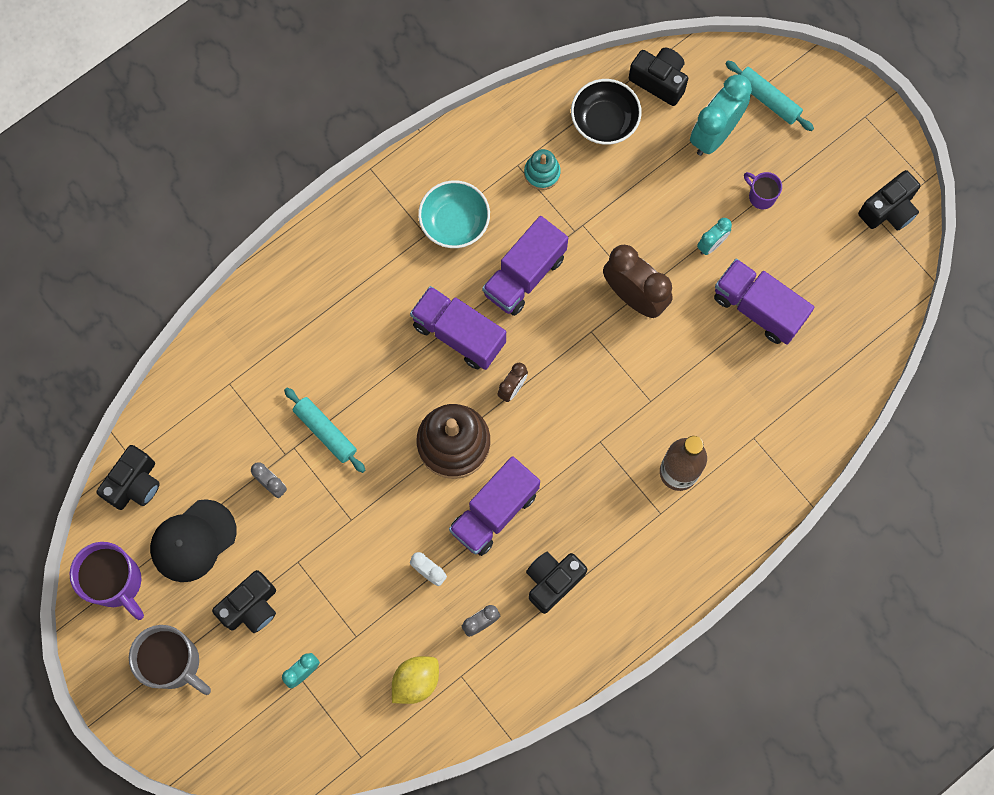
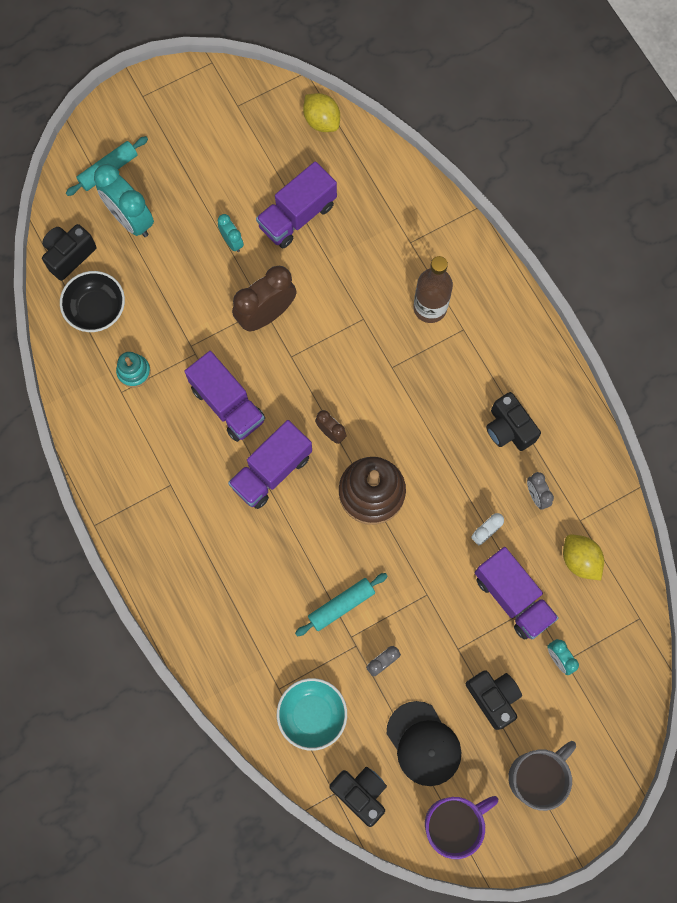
camera: 80 degrees left, 0 degrees up
turquoise bowl [418,180,490,248] -> turquoise bowl moved to [277,678,347,751]
purple truck [449,456,540,556] -> purple truck moved to [474,547,559,640]
purple mug [744,172,782,209] -> none
black camera [858,170,920,231] -> none
none -> yellow lemon [303,93,340,132]

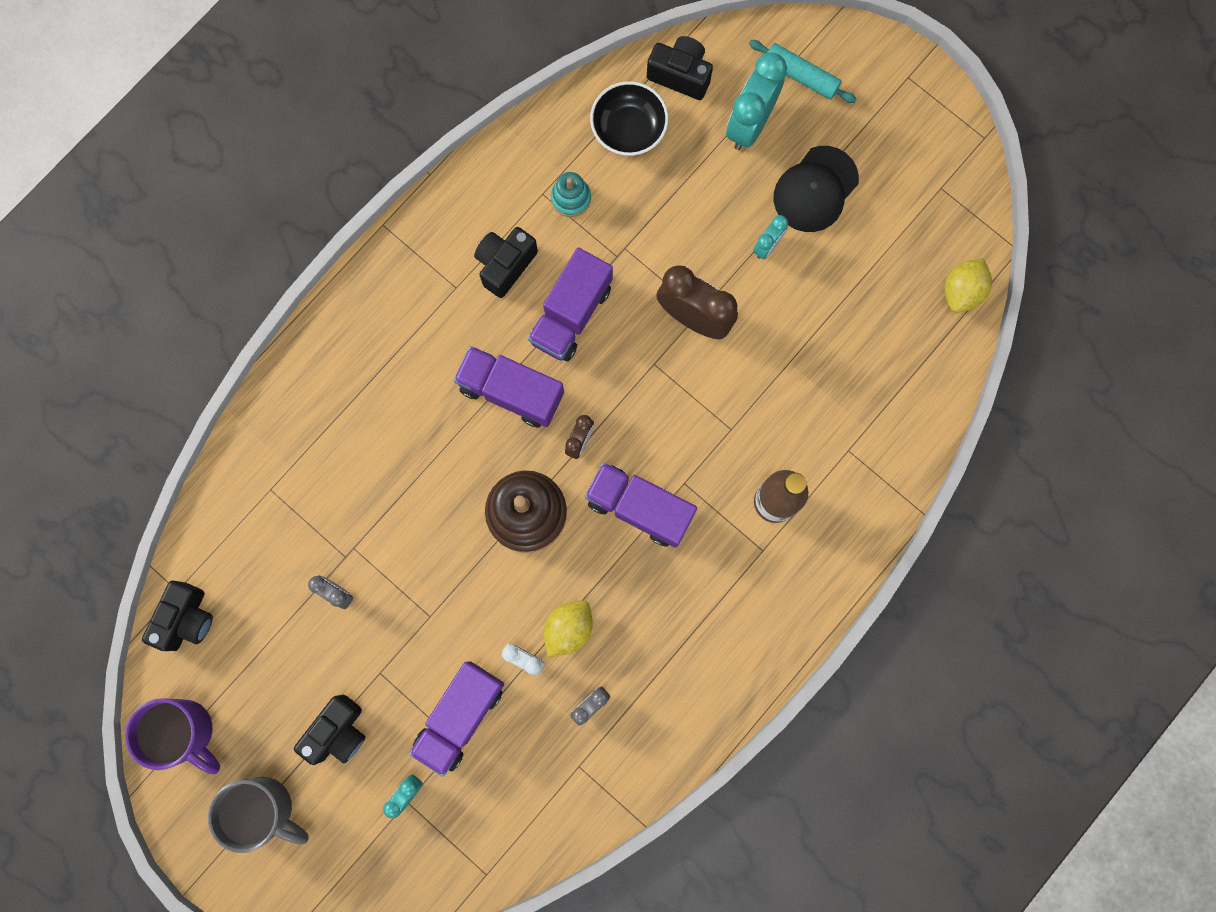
camera: 70 degrees right, 5 degrees up
purple truck [256,161,337,248] -> purple truck moved to [585,462,697,548]
turquoise bowl [277,678,347,751] -> none
turquoise rolling pin [295,573,387,636] -> none
black cap [387,701,461,786] -> black cap moved to [774,146,859,232]
black camera [486,392,541,451] -> black camera moved to [474,227,538,298]
yellow lemon [563,534,604,581] -> yellow lemon moved to [544,601,593,657]

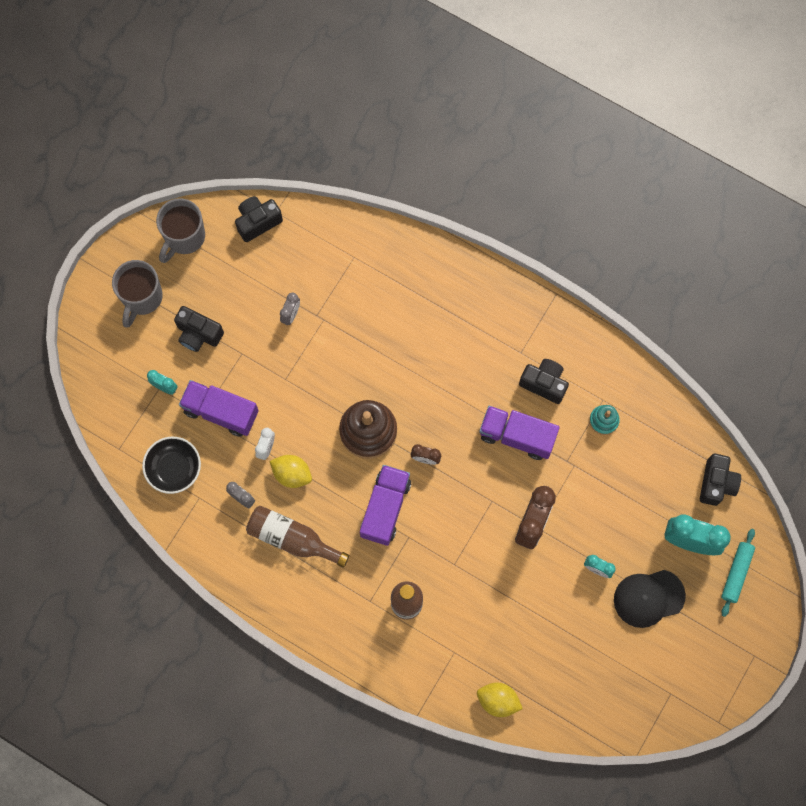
camera: 80 degrees right, 5 degrees down
purple mug [125,698,220,774] -> grey mug [156,198,205,263]
black camera [142,581,213,651] -> black camera turned 135 degrees clockwise [235,196,283,242]
purple truck [453,346,564,428] -> none
black bowl [590,81,668,156] -> black bowl moved to [142,437,201,494]
black cap [774,146,859,232] -> black cap turned 45 degrees counterclockwise [614,570,686,628]
yellow lemon [945,258,992,313] -> yellow lemon moved to [477,683,523,717]
none -> brown bottle [246,506,349,568]

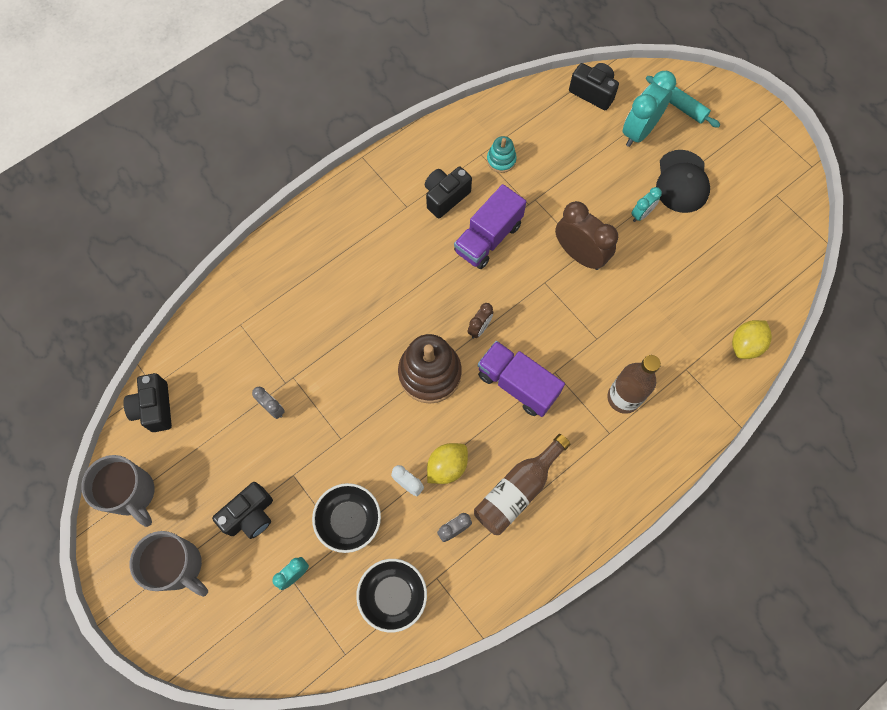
camera: 70 degrees left, 5 degrees down
purple truck [179,380,259,437] -> black bowl [312,483,381,553]

